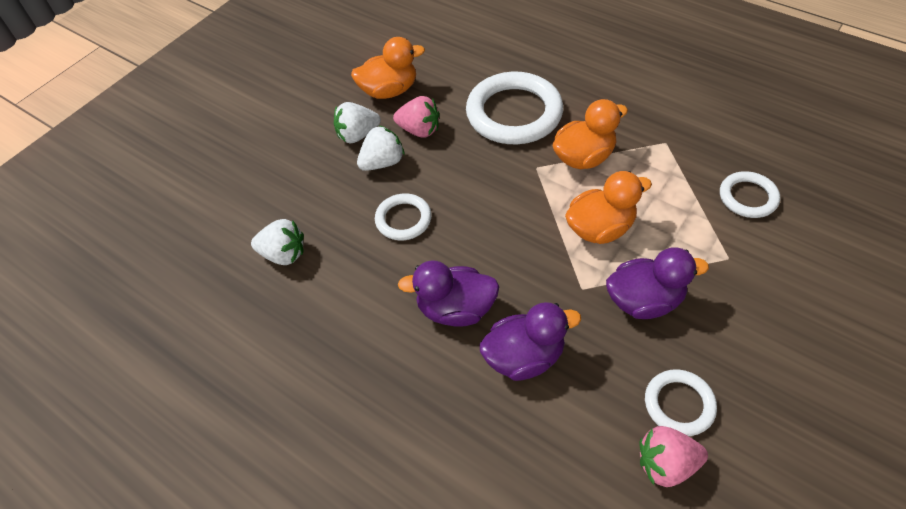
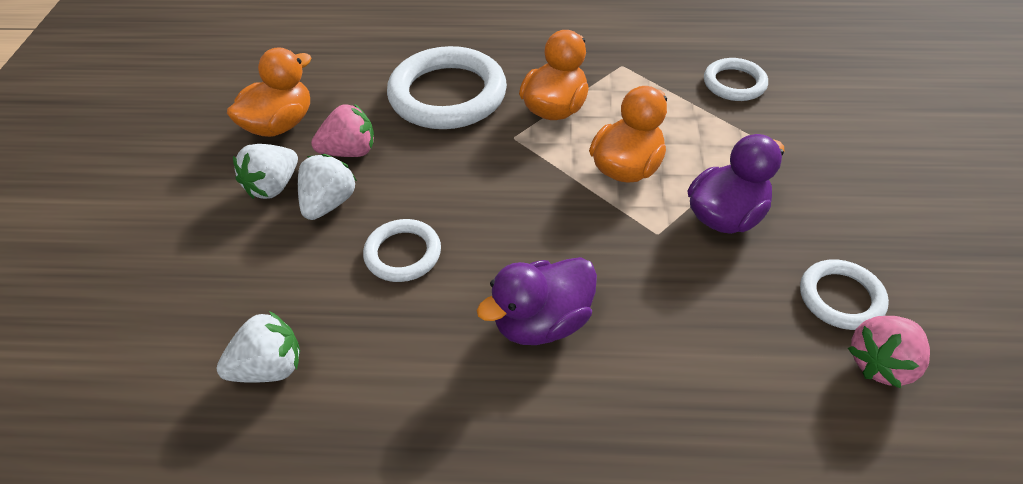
camera: 35 degrees left, 5 degrees down
purple duck [479,302,581,381] -> none

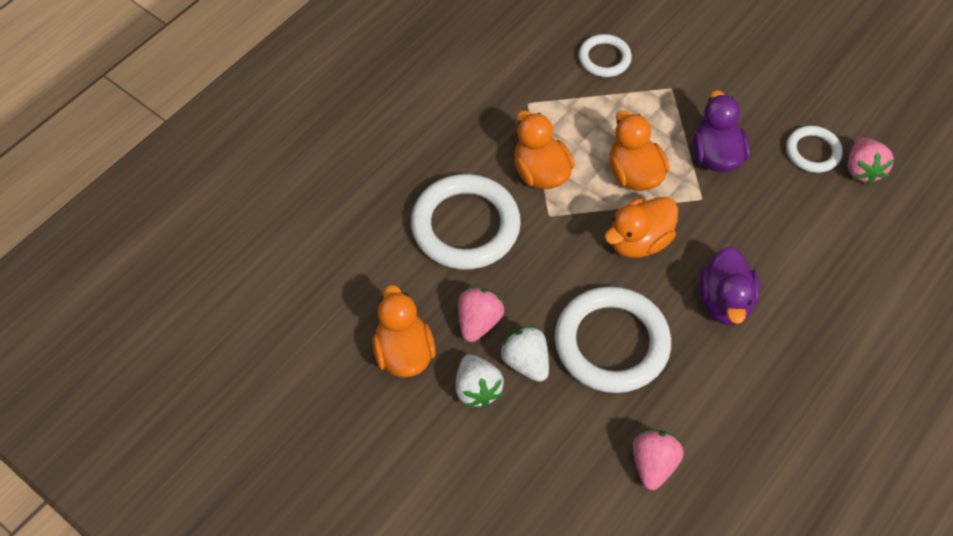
camera: 55 degrees left, 10 degrees up
white strawberry [217,311,300,383] -> pink strawberry [633,430,684,490]
white ring [363,219,441,282] -> white ring [555,286,671,393], size x1.89
none -> orange duck [604,197,678,258]

